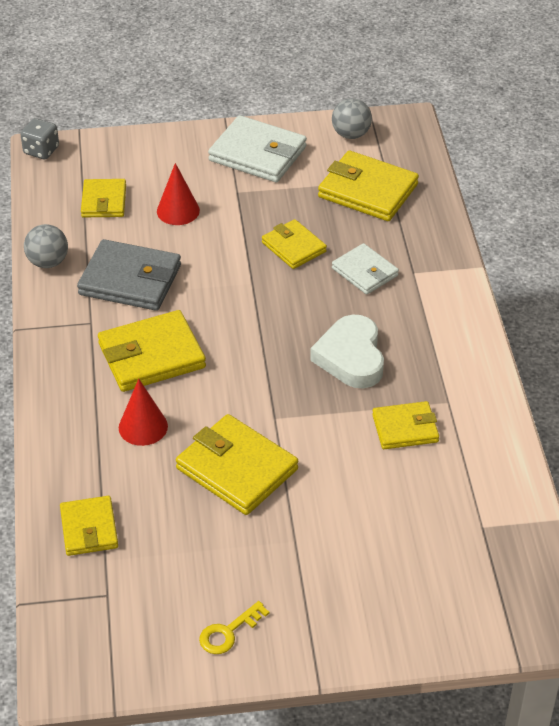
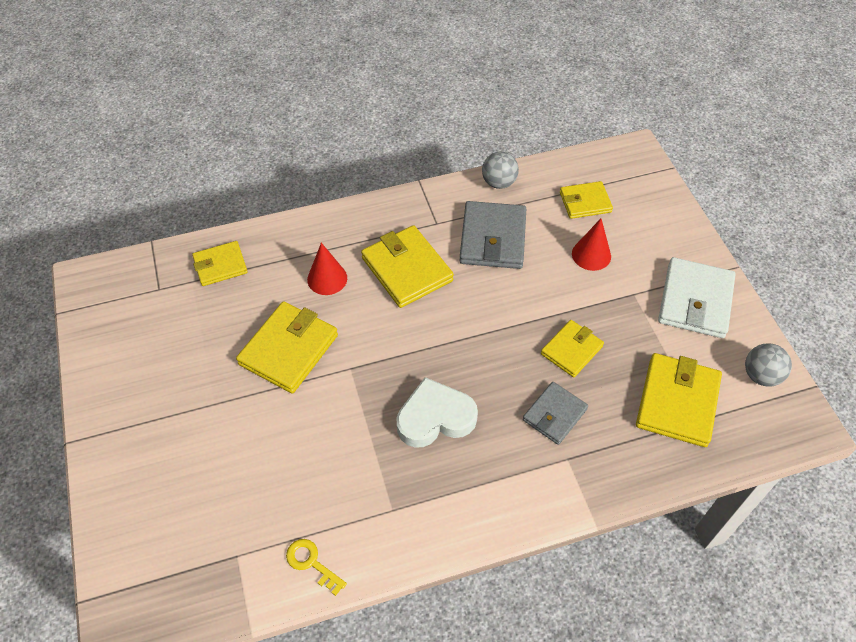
camera: 80 degrees right, 10 degrees up
grey dice [20,118,59,159] -> none
yellow key [199,601,269,654] -> yellow key moved to [286,539,347,596]
white wallet [332,243,399,295] -> grey wallet [523,382,588,445]
yellow wallet [372,401,439,449] -> none

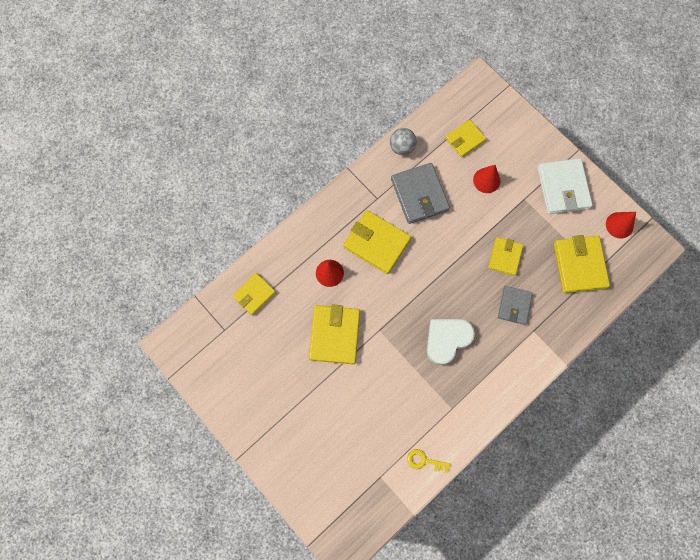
camera: 25 degrees left, 20 degrees up
grey ball [745,343,792,387] -> red cone [606,212,636,239]

